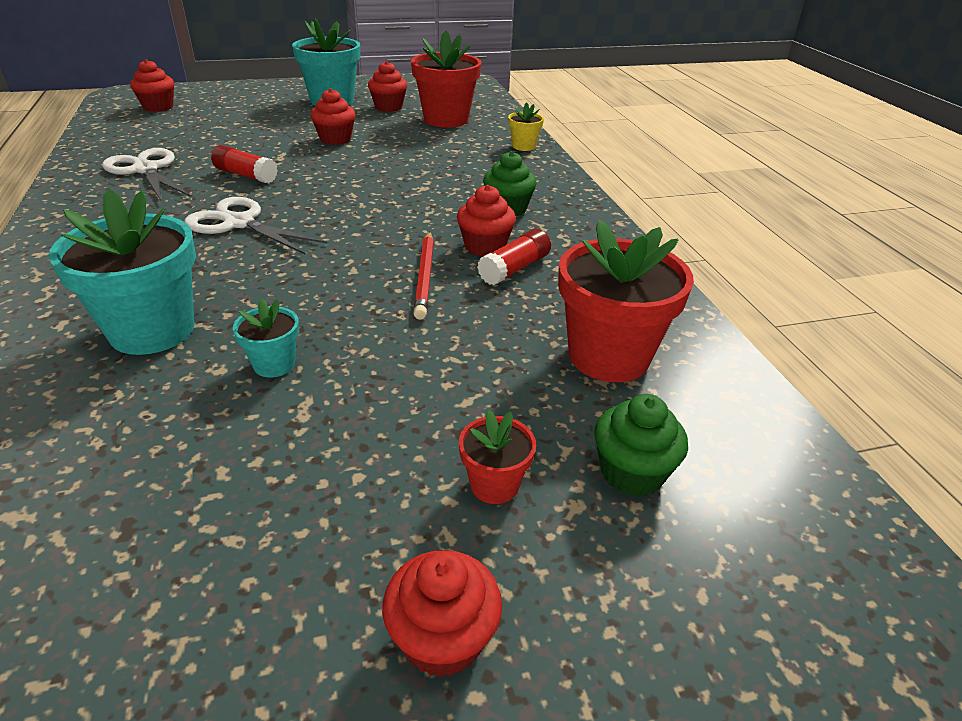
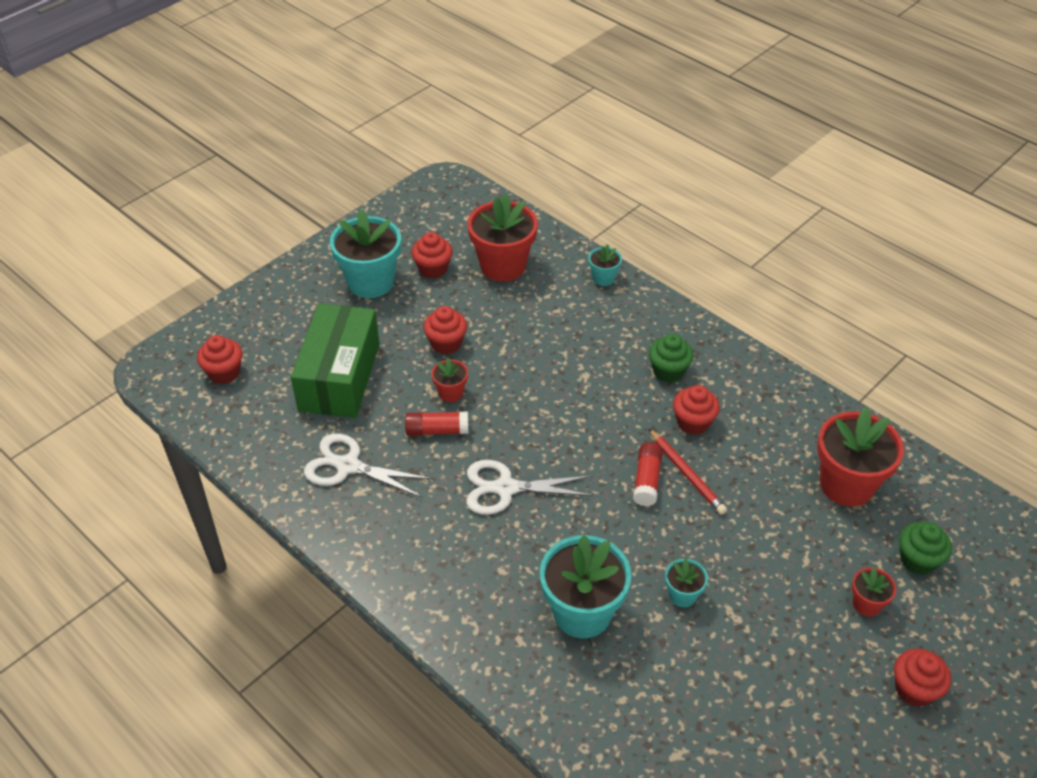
camera: 30 degrees left, 10 degrees up
red glue stick [477,229,551,285] -> red glue stick moved to [633,442,663,506]
yellow flower pot [508,102,544,151] -> turquoise flower pot [588,244,622,286]
none -> green box [291,303,380,418]
none -> red flower pot [431,357,468,402]

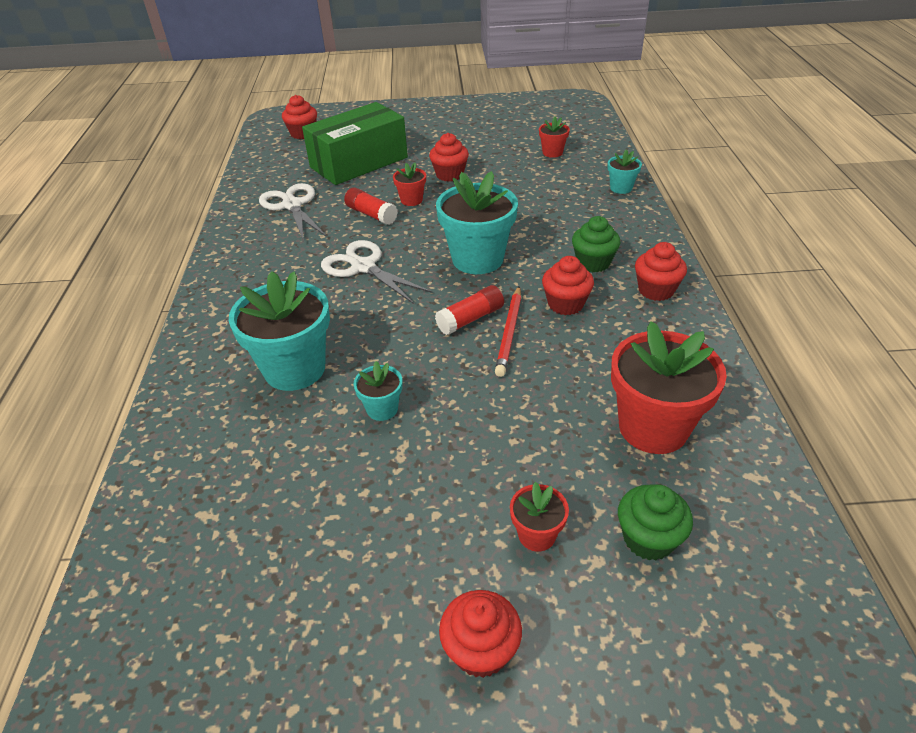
camera: 45 degrees right, 5 degrees down
turquoise flower pot [330,209,401,298] -> turquoise flower pot moved to [436,171,518,274]
red cupcake [411,232,453,278] -> red cupcake moved to [635,242,687,301]
red flower pot [468,193,538,282] -> red flower pot [539,116,570,158], size x0.48

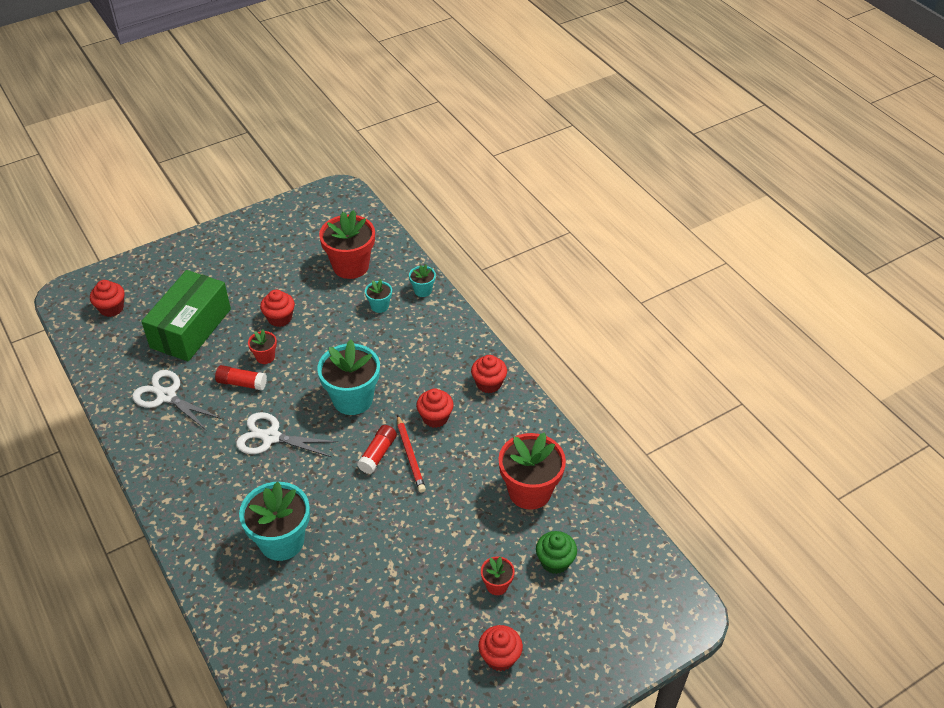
camera: 30 degrees left, 5 degrees up
turquoise flower pot [354,361,402,421] -> turquoise flower pot moved to [365,279,392,313]
red flower pot [539,116,570,158] -> red flower pot [319,210,375,279], size x2.08
green cupcake [572,216,620,272] -> none

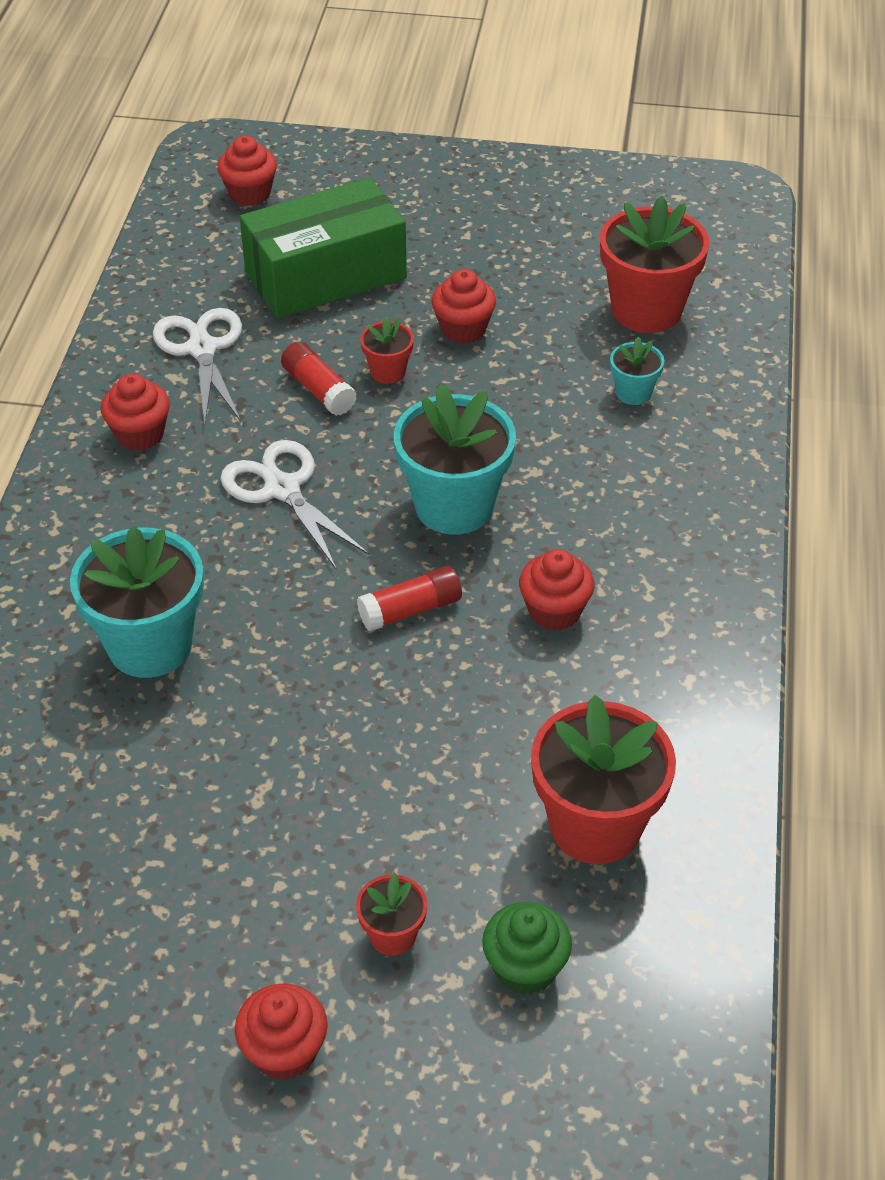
camera: 40 degrees right, 0 degrees up
red pencil [397,415,426,493] -> none
turquoise flower pot [409,264,436,297] -> none
red cupcake [471,355,507,393] -> red cupcake moved to [101,374,170,451]

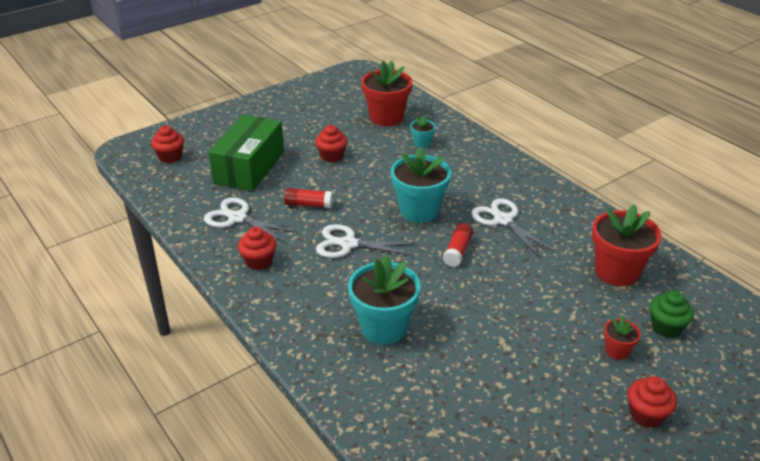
camera: 45 degrees left, 10 degrees down
red flower pot [360,316,414,384] -> none
red cupcake [519,549,594,630] -> white scissors [471,198,554,257]

